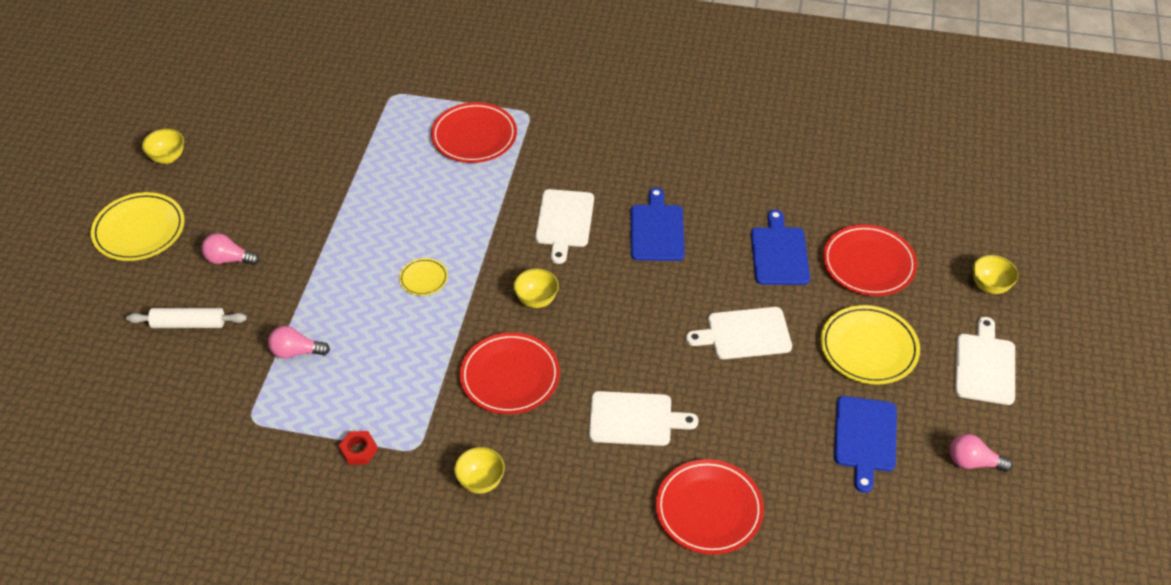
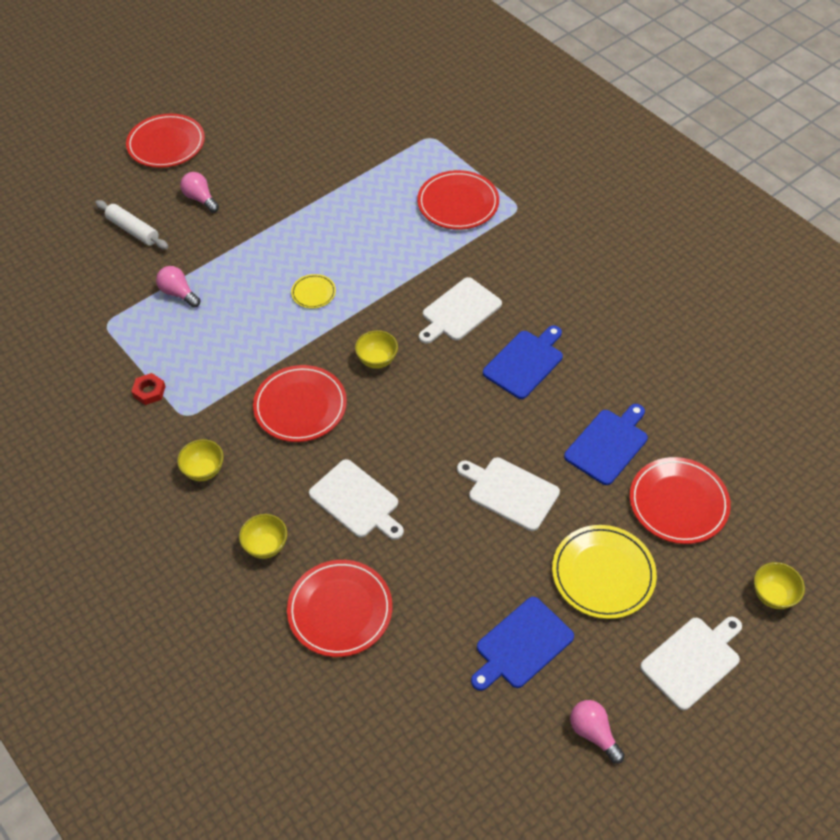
camera: 40 degrees right, 5 degrees up
yellow plate [91,192,185,261] -> red plate [126,113,205,168]
yellow bowl [142,129,184,164] -> yellow bowl moved to [239,514,287,559]

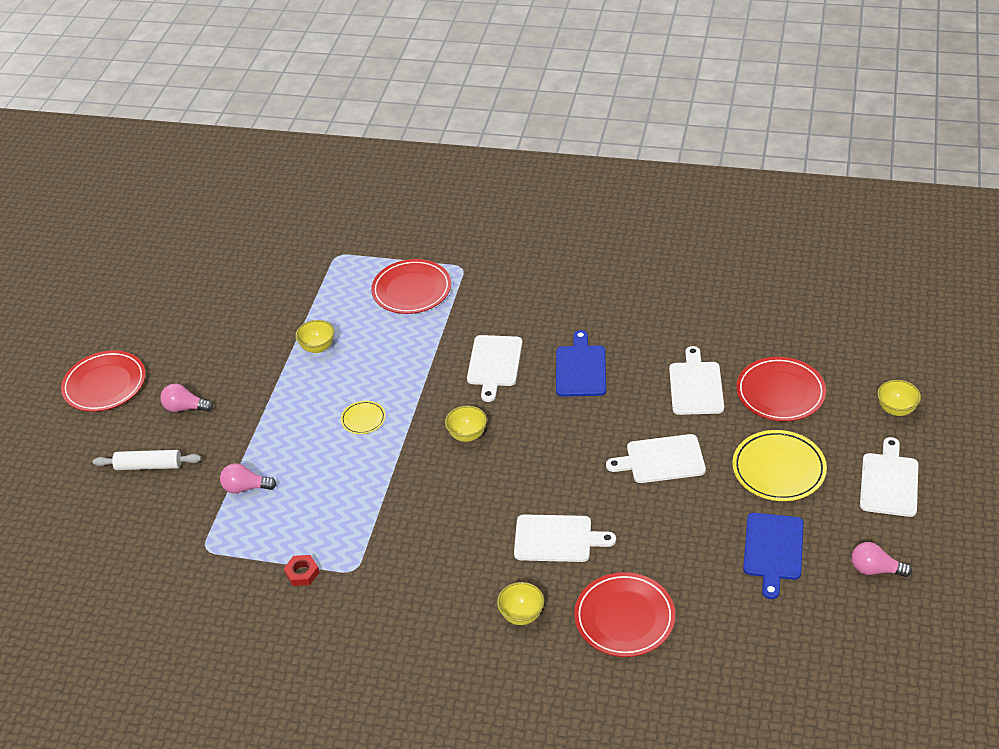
camera: 35 degrees left, 10 degrees down
yellow bowl [177,439,224,481] -> yellow bowl moved to [295,320,334,353]
red plate [253,365,347,442] -> none
blue cutting board [564,404,648,485] -> white cutting board [669,346,724,415]

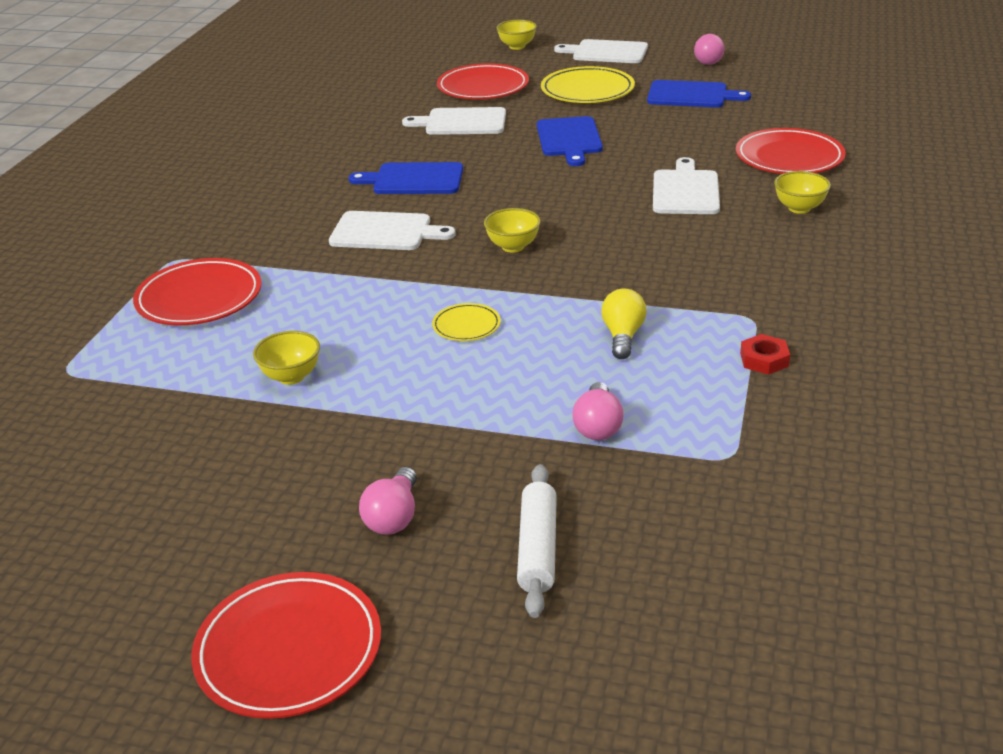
camera: 90 degrees left, 10 degrees down
white cutting board [606,434,706,483] -> blue cutting board [537,116,603,166]
none -> yellow light bulb [601,288,647,359]

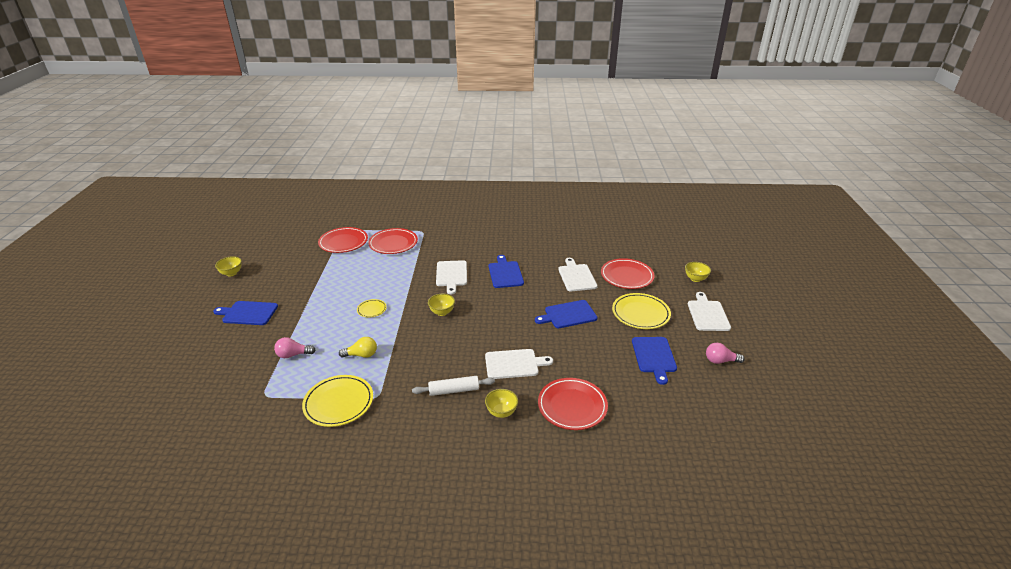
camera: 75 degrees right, 0 degrees up
red plate [191,572,381,719] -> red plate moved to [318,227,368,253]
yellow bowl [253,331,320,385] -> yellow bowl moved to [215,256,242,276]
pink light bulb [359,467,417,535] -> blue cutting board [213,301,278,325]
white rolling pin [517,464,557,618] -> white rolling pin moved to [412,376,495,396]
red nut [740,334,790,375] -> yellow plate [302,375,373,427]

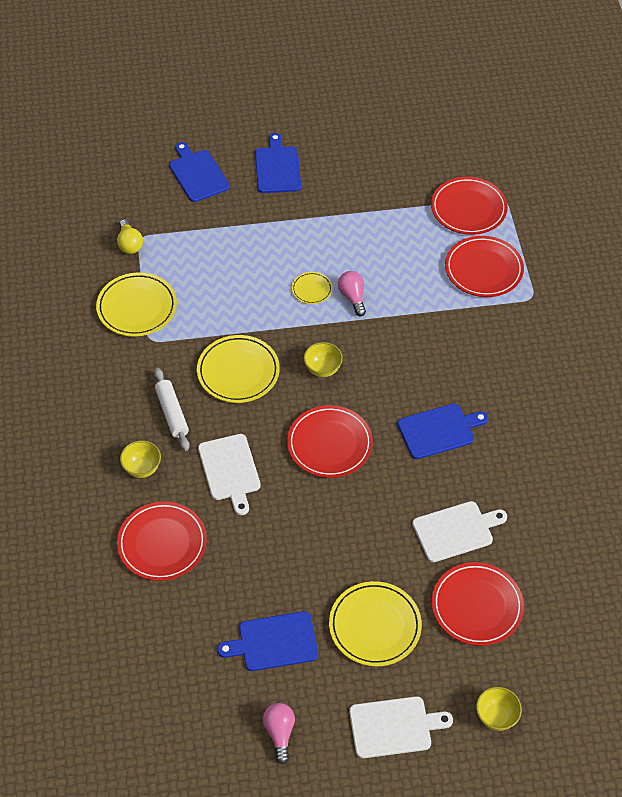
camera: 80 degrees right, 20 degrees up
yellow bowl [215,256,242,276] -> none
pink light bulb [274,337,316,358] -> pink light bulb moved to [338,271,366,316]
yellow light bulb [339,337,377,358] -> yellow light bulb moved to [117,219,143,254]
white cutting board [436,260,467,294] -> none
blue cutting board [535,300,597,328] -> blue cutting board moved to [169,142,230,202]
none -> yellow plate [197,335,280,403]
none -> red plate [287,405,373,478]

